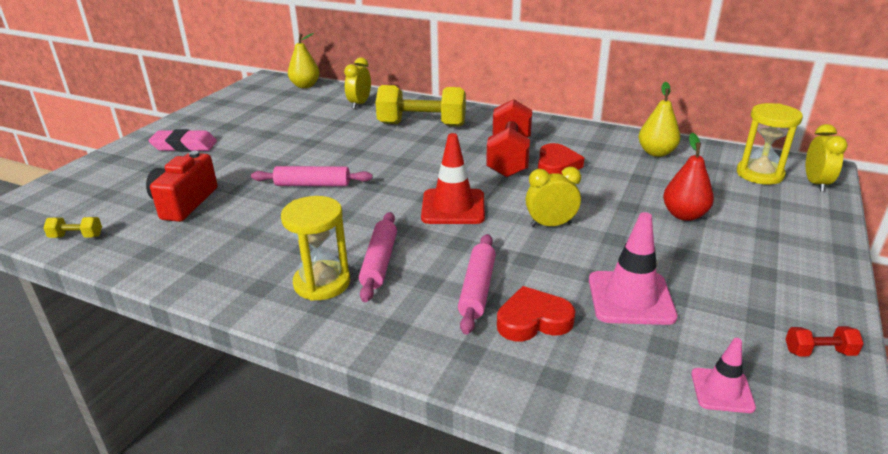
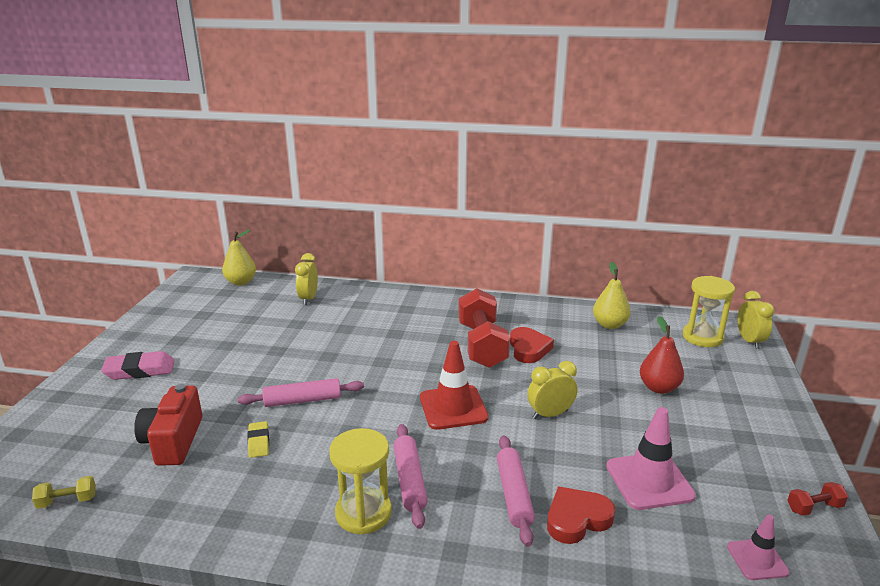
camera: 15 degrees left, 5 degrees down
yellow dumbbell [376,85,466,127] -> none
none -> yellow eraser [247,421,269,458]

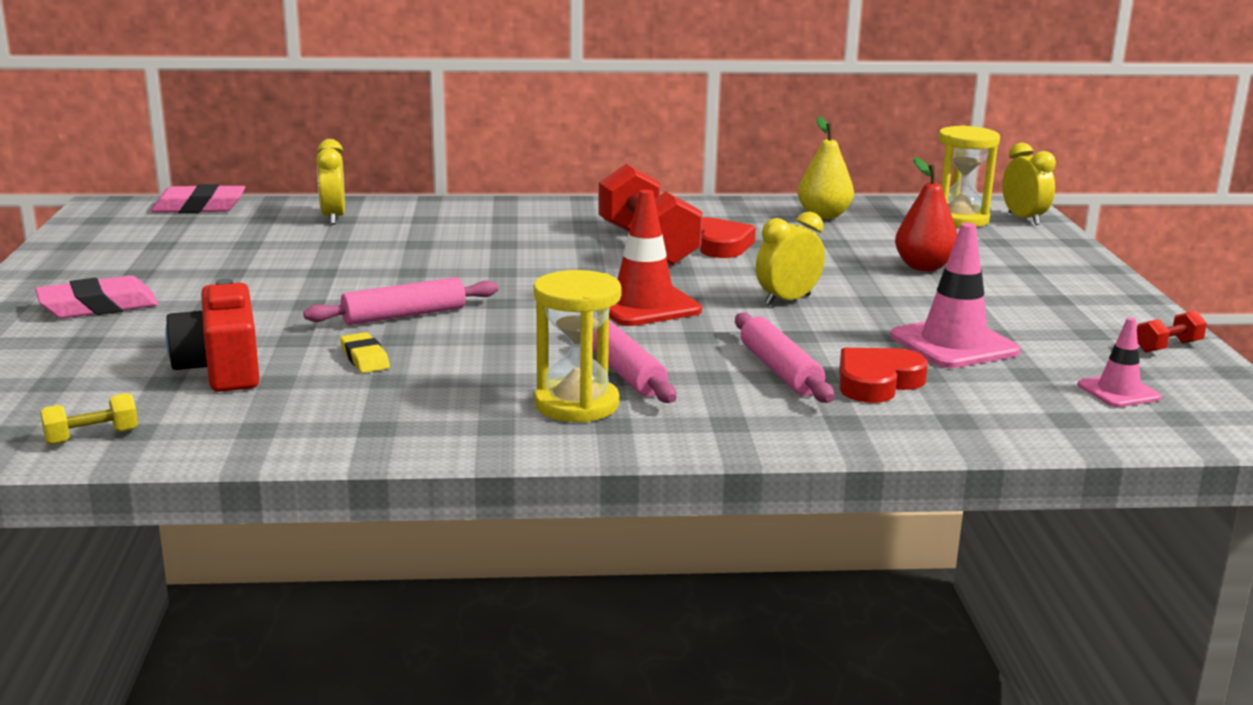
camera: 15 degrees left, 5 degrees down
yellow pear [222,230,256,285] -> pink eraser [151,184,246,213]

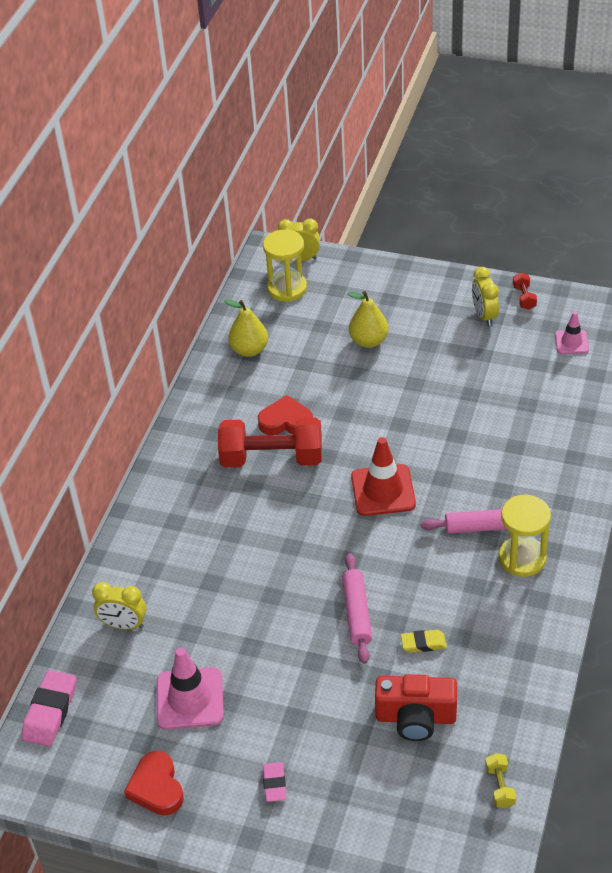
camera: 65 degrees left, 25 degrees up
pink eraser [35,276,158,319] -> pink eraser [263,762,286,802], size x0.59
pink rolling pin [735,312,834,403] -> none
yellow clock [756,212,825,306] -> yellow clock moved to [472,267,499,326]
red heart [840,348,928,403] -> red heart moved to [124,751,184,816]
pink traffic cone [890,223,1020,368] -> pink traffic cone moved to [157,648,224,730]
red pear [895,157,957,271] -> yellow pear [348,291,388,348]

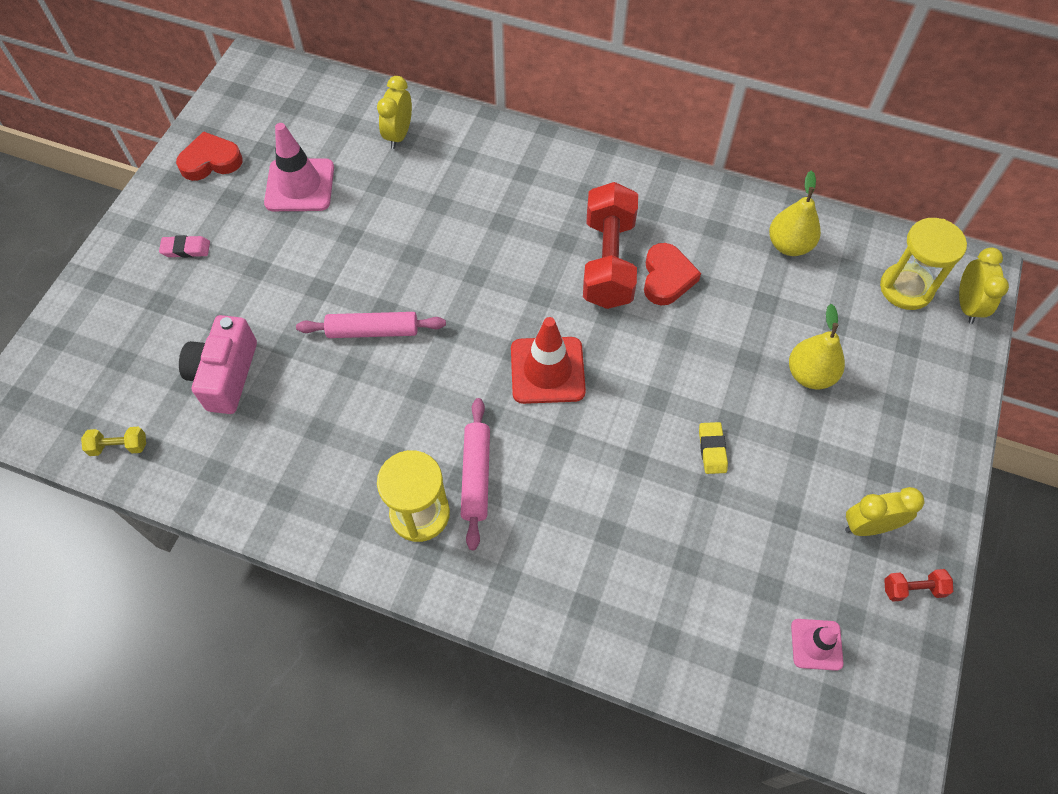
camera: 90 degrees right, 15 degrees up
pink eraser [21,670,76,746] -> none
red camera [375,674,457,741] -> pink camera [179,315,257,414]
yellow eraser [401,630,447,653] -> yellow eraser moved to [699,422,728,474]

